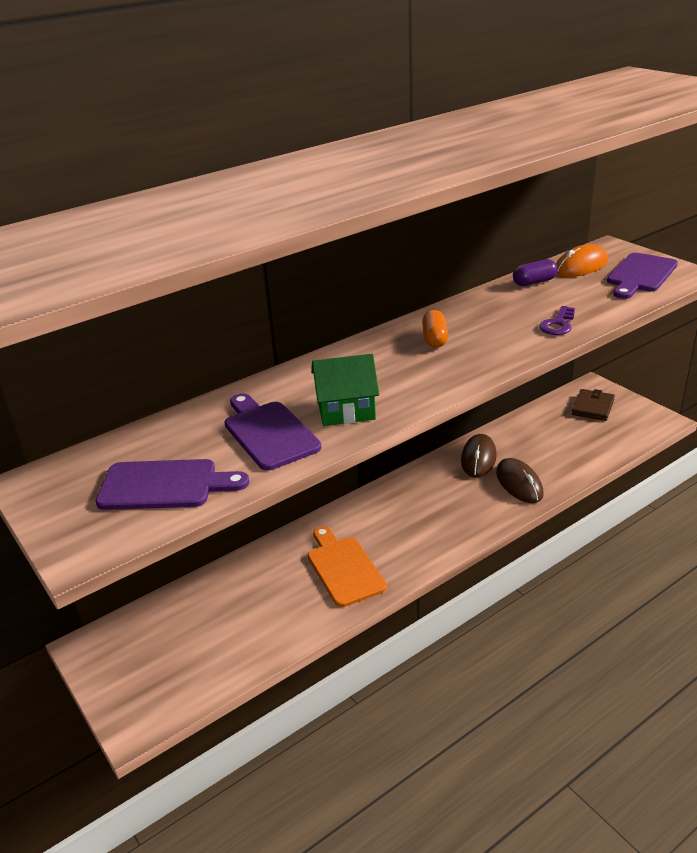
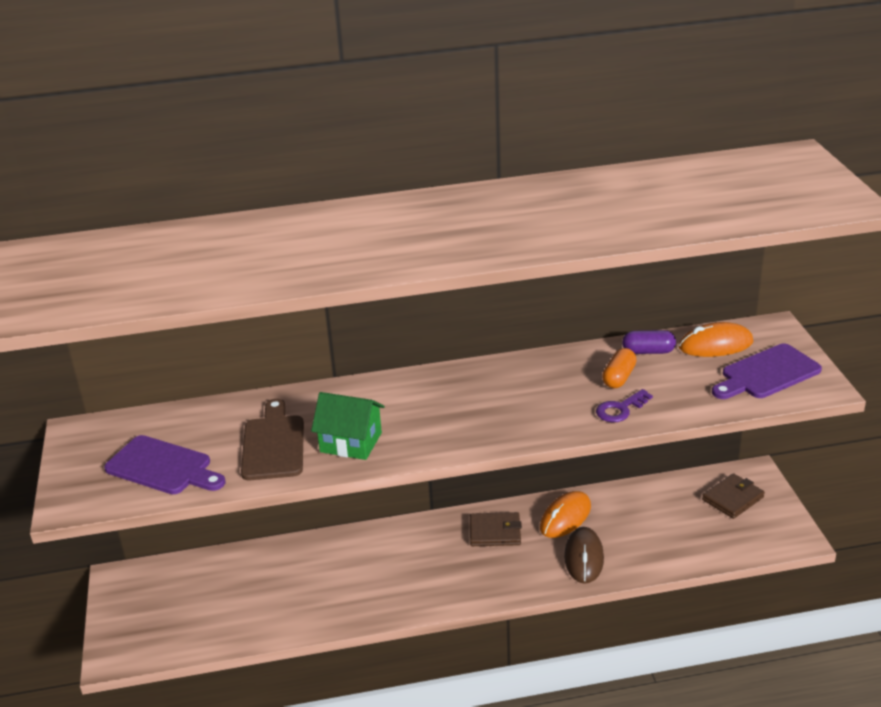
camera: 25 degrees right, 0 degrees up
purple cutting board [225,393,321,470] -> brown cutting board [241,399,304,480]
orange cutting board [308,526,387,607] -> none
orange capsule [422,310,448,348] -> orange capsule moved to [602,348,637,388]
brown mouse [461,434,497,478] -> orange mouse [540,491,591,538]
none -> brown wallet [470,512,522,546]

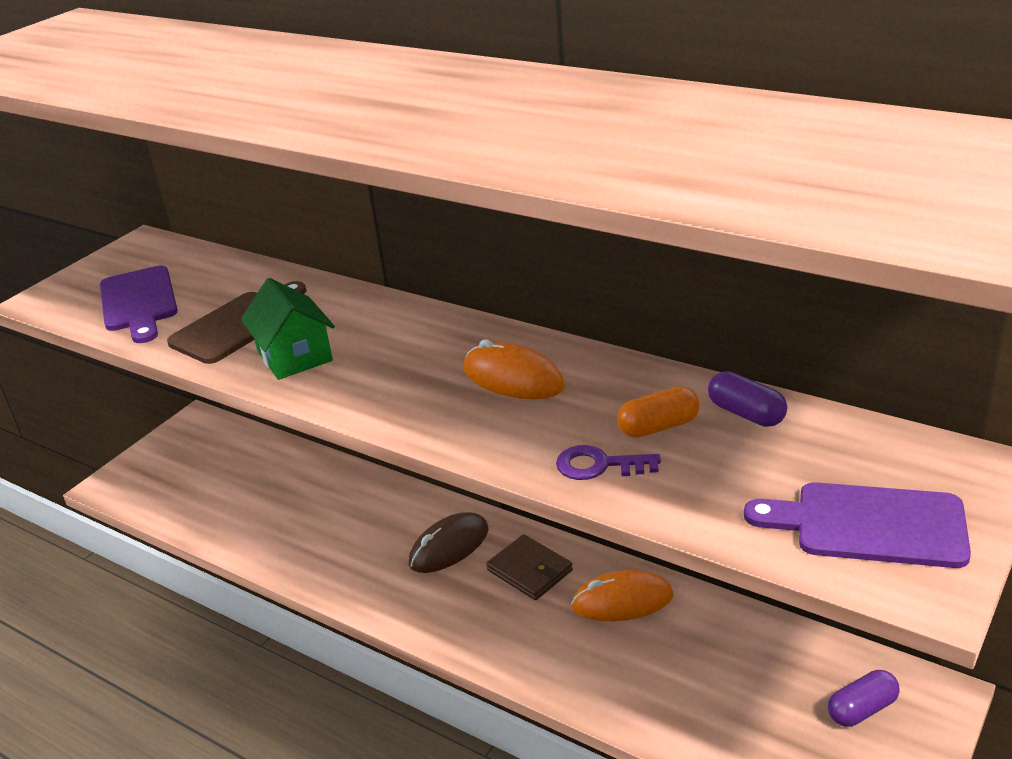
camera: 45 degrees right, 0 degrees up
brown mouse [564,527,604,584] -> brown mouse moved to [409,512,489,573]
orange mouse [679,322,753,357] -> orange mouse moved to [464,340,565,399]
brown wallet [702,473,765,519] -> purple capsule [828,670,899,727]

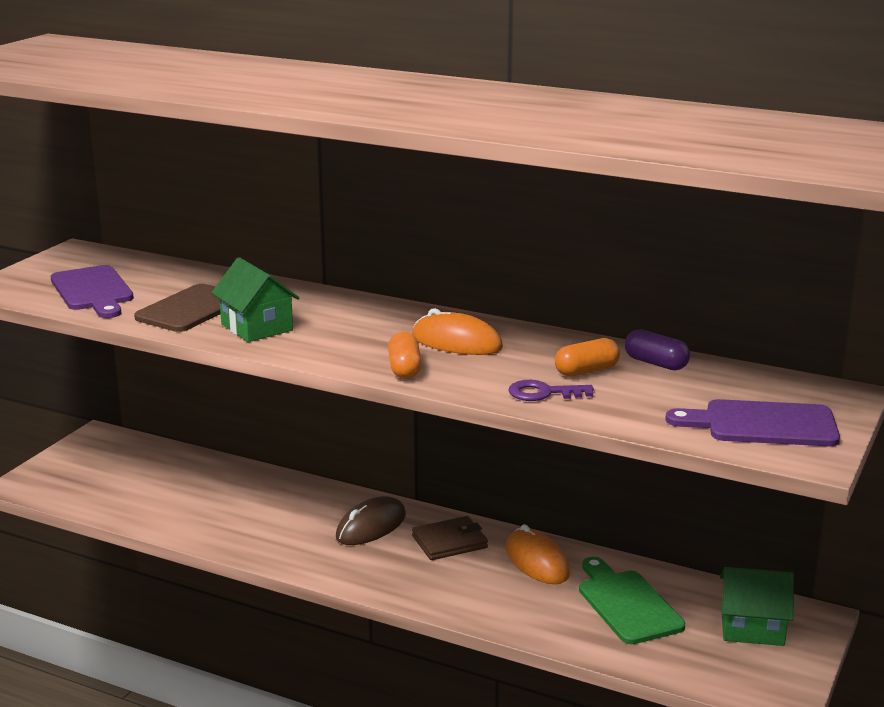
camera: 10 degrees left, 10 degrees down
brown wallet [486,534,573,600] -> brown wallet turned 60 degrees counterclockwise [412,516,488,560]
orange mouse [571,570,673,621] -> orange mouse turned 75 degrees clockwise [506,524,570,584]
purple capsule [828,670,899,727] -> green house [720,567,794,646]
none -> orange capsule [388,332,422,379]
none -> green cutting board [579,557,685,644]

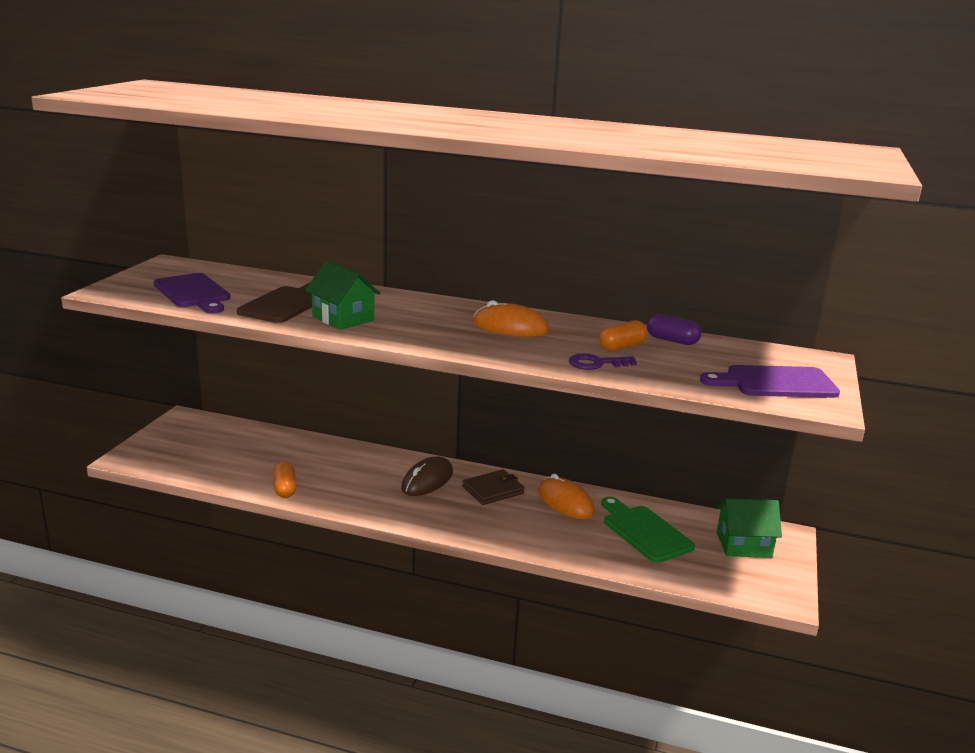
camera: 10 degrees left, 0 degrees up
orange capsule [388,332,422,379] -> orange capsule moved to [273,462,297,498]

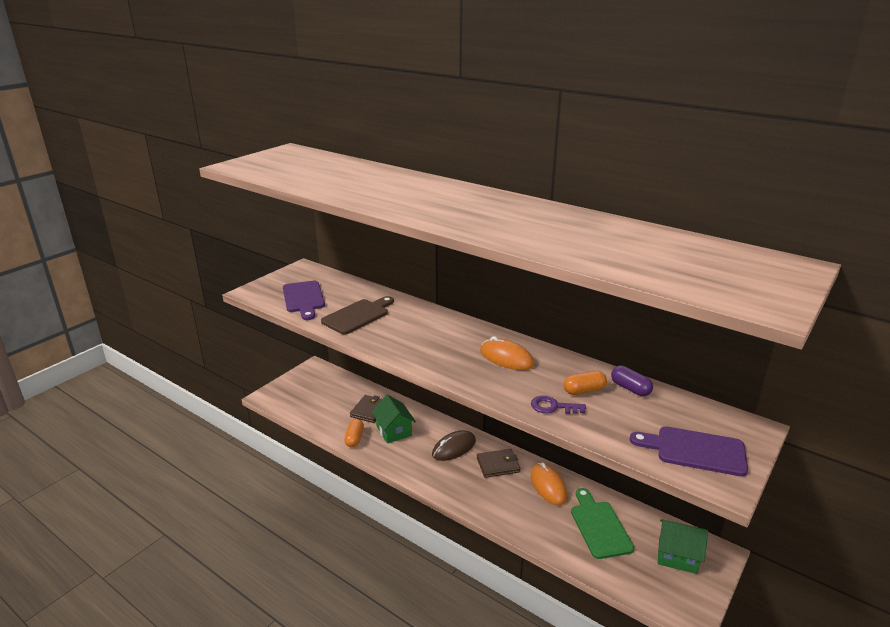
camera: 20 degrees right, 5 degrees up
green house [305,261,380,330] -> green house moved to [372,394,416,443]
none -> brown wallet [350,395,382,423]

